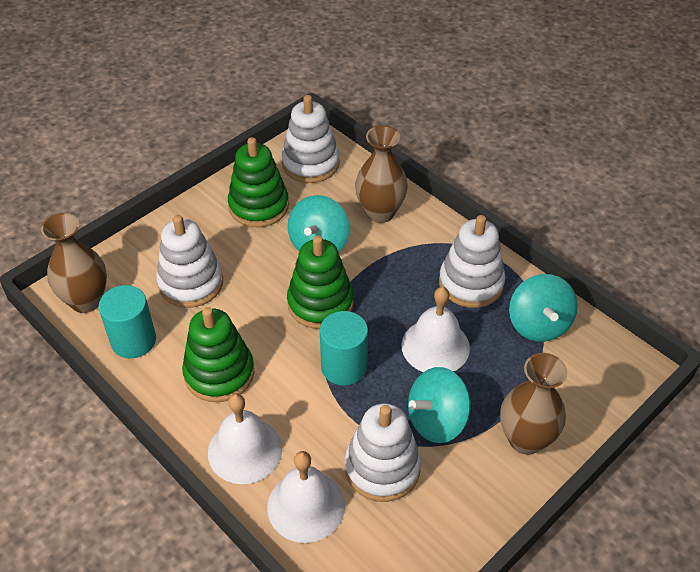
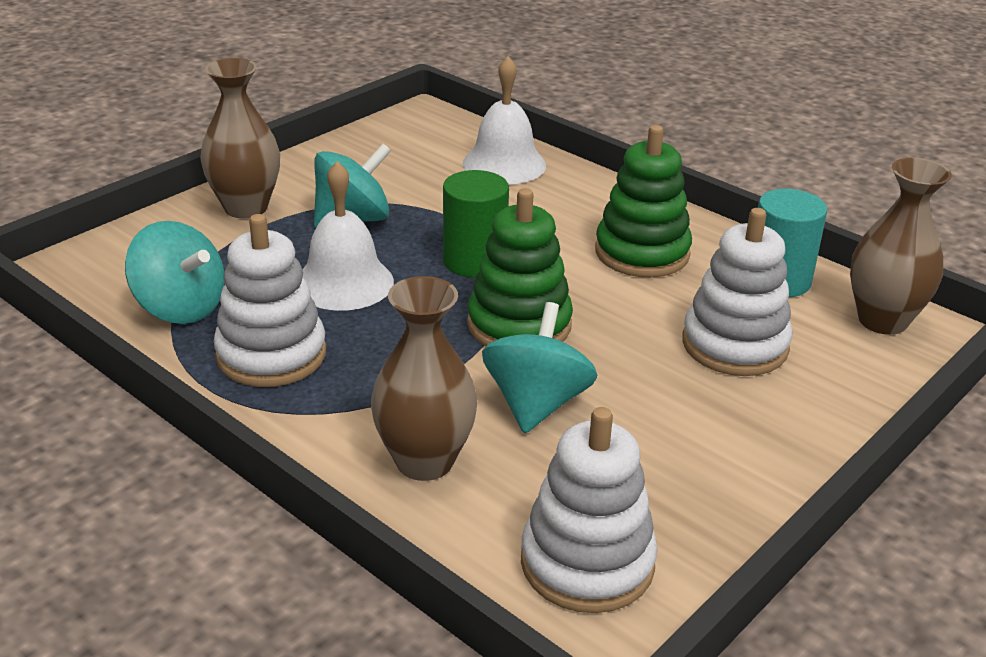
camera: 175 degrees right, 15 degrees down
white bell [208,394,282,484] -> none
green stacking toy [228,137,289,227] -> none
turquoise cylinder [320,311,368,386] -> green cylinder [443,170,509,277]
white stacking toy [345,403,421,502] -> none
turquoise spinning top [509,274,578,342] -> turquoise spinning top turned 135 degrees clockwise [125,221,224,324]

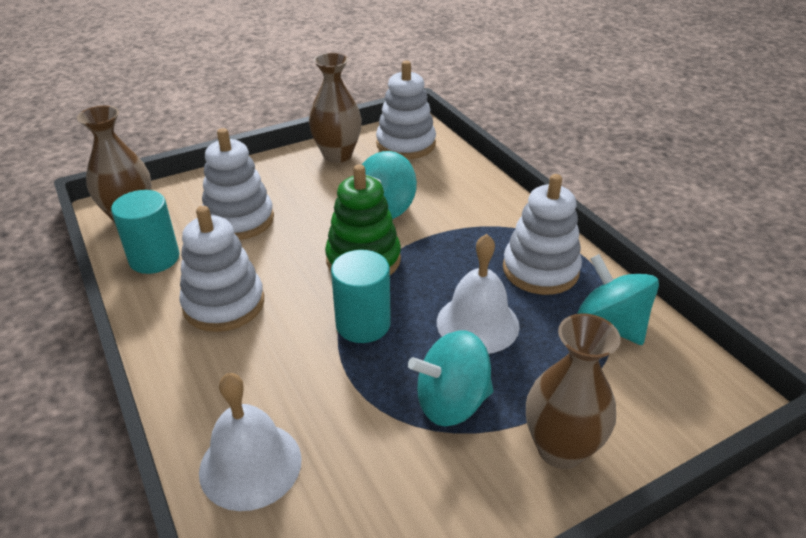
camera: 160 degrees left, 5 degrees up
brown vase [371,276,477,481] -> brown vase moved to [309,53,362,163]
green cylinder [443,170,509,277] -> turquoise cylinder [331,250,391,343]
green stacking toy [595,125,692,277] -> white stacking toy [179,206,264,332]

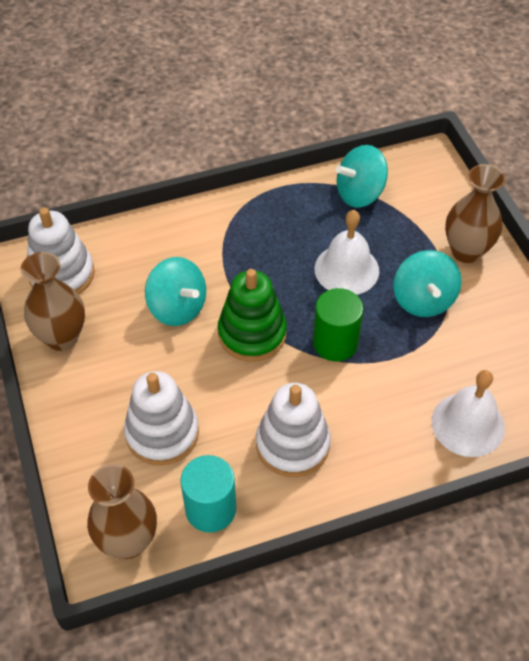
camera: 80 degrees left, 15 degrees up
turquoise cylinder [331,250,391,343] -> green cylinder [313,288,363,361]
white stacking toy [503,174,582,295] -> none

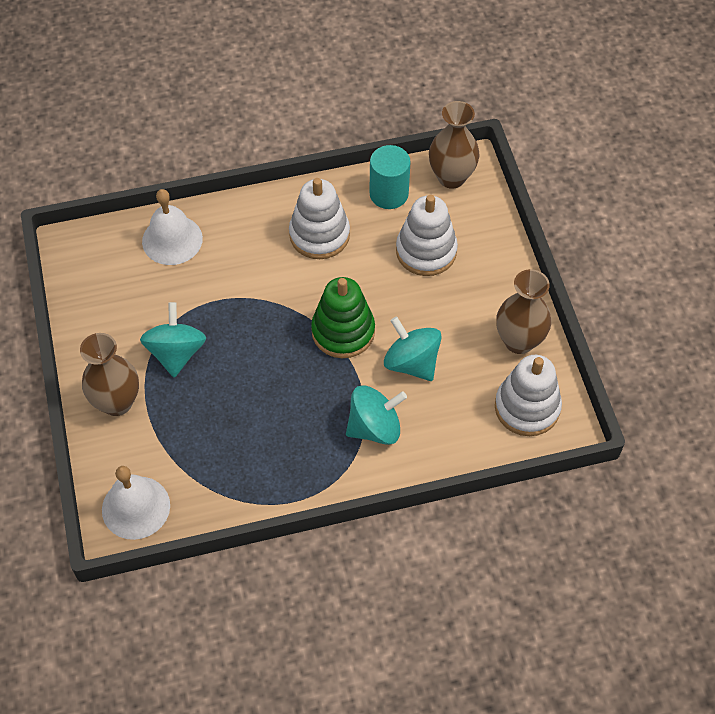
camera: 175 degrees left, 5 degrees up
green cylinder [313,288,363,361] -> none
white bell [314,210,379,295] -> white bell moved to [102,466,170,540]
turquoise spinning top [336,145,388,208] -> turquoise spinning top moved to [346,385,407,445]

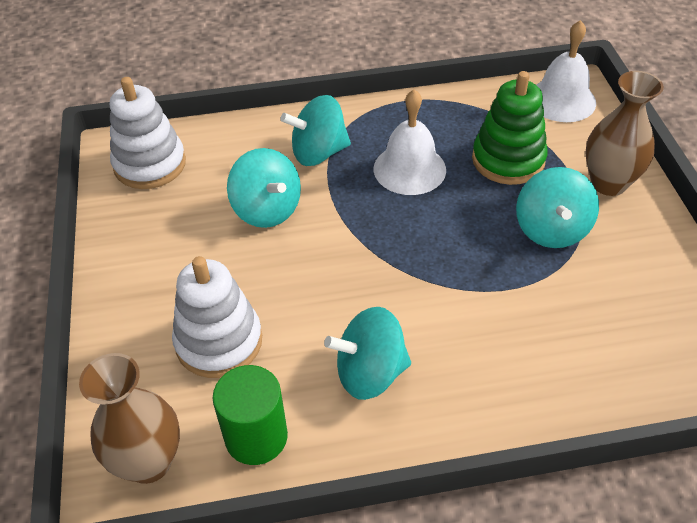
camera: 175 degrees left, 10 degrees down
white bell [142,189,203,265] -> white bell moved to [374,89,446,195]
white stacking toy [289,178,350,259] -> turquoise spinning top [324,307,411,400]
green stacking toy [311,277,375,358] -> green stacking toy moved to [472,71,548,185]
turquoise cylinder [370,145,411,209] -> green cylinder [213,365,288,465]
brown vase [496,269,551,354] -> none

